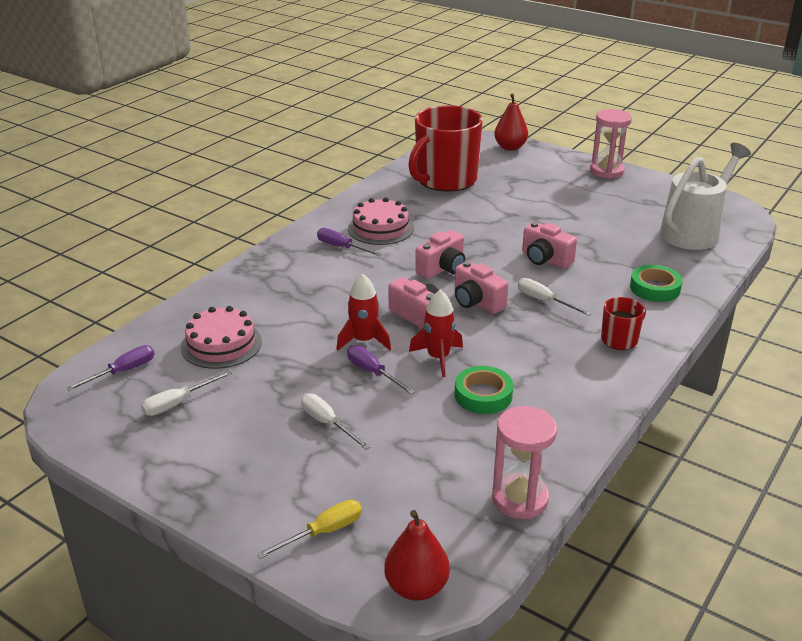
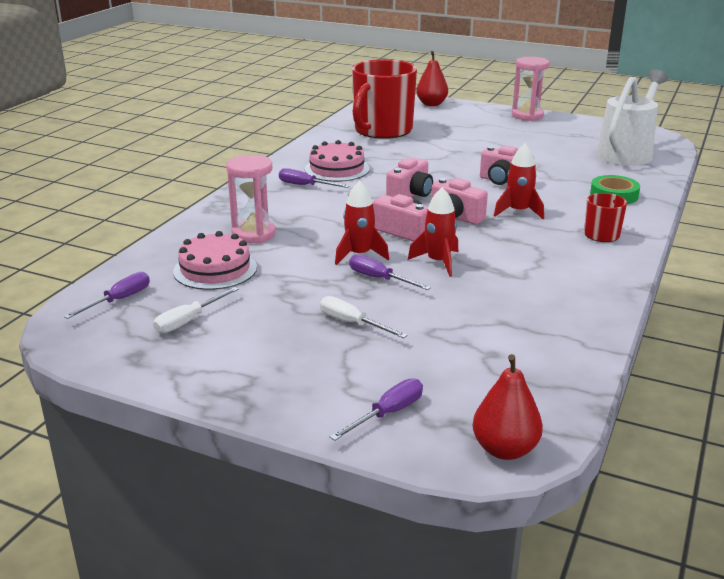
camera: 10 degrees left, 5 degrees down
yellow screwdriver [257,500,362,559] -> purple screwdriver [330,379,423,441]
green tape [455,366,513,414] -> none
pink hourglass [492,406,557,519] -> pink hourglass moved to [226,155,276,243]
white screwdriver [518,278,592,316] -> red rocket [494,143,544,219]

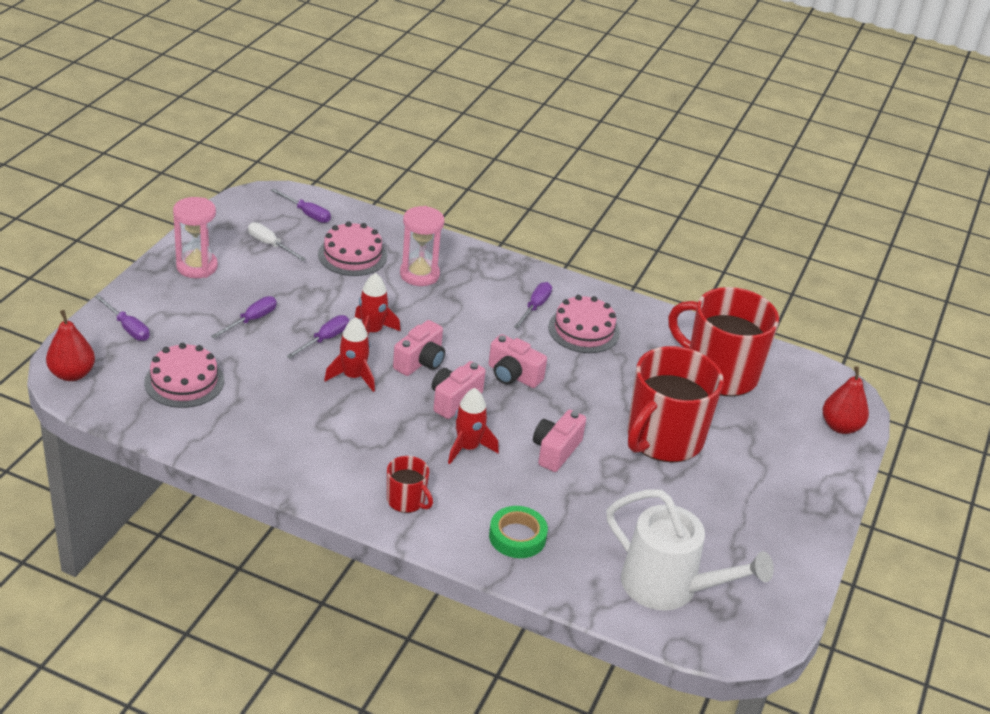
camera: 85 degrees right, 10 degrees up
white screwdriver [320,296,408,338] -> purple screwdriver [211,296,277,339]
pink hourglass [512,57,549,121] -> pink hourglass moved to [173,197,218,278]
none -> pink cake [144,343,224,408]
none -> red mug [627,346,723,463]

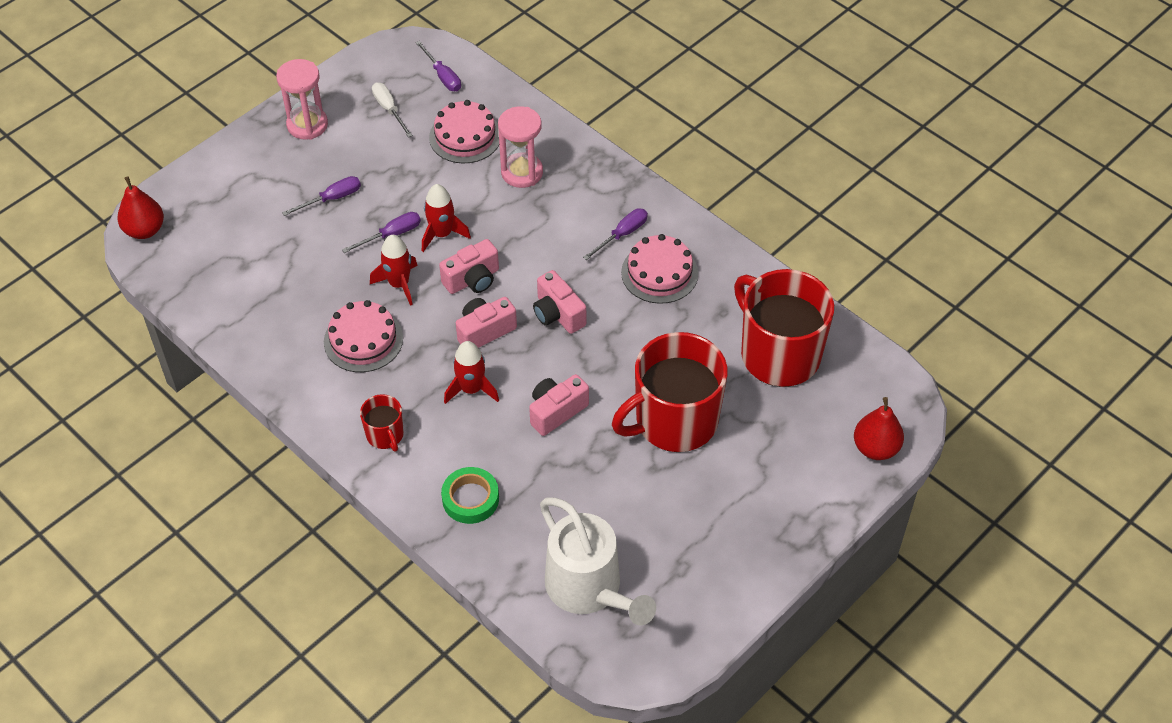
camera: 25 degrees right, 15 degrees up
purple screwdriver [95,295,150,341] -> none
pink cake [144,343,224,408] -> pink cake moved to [324,300,403,372]

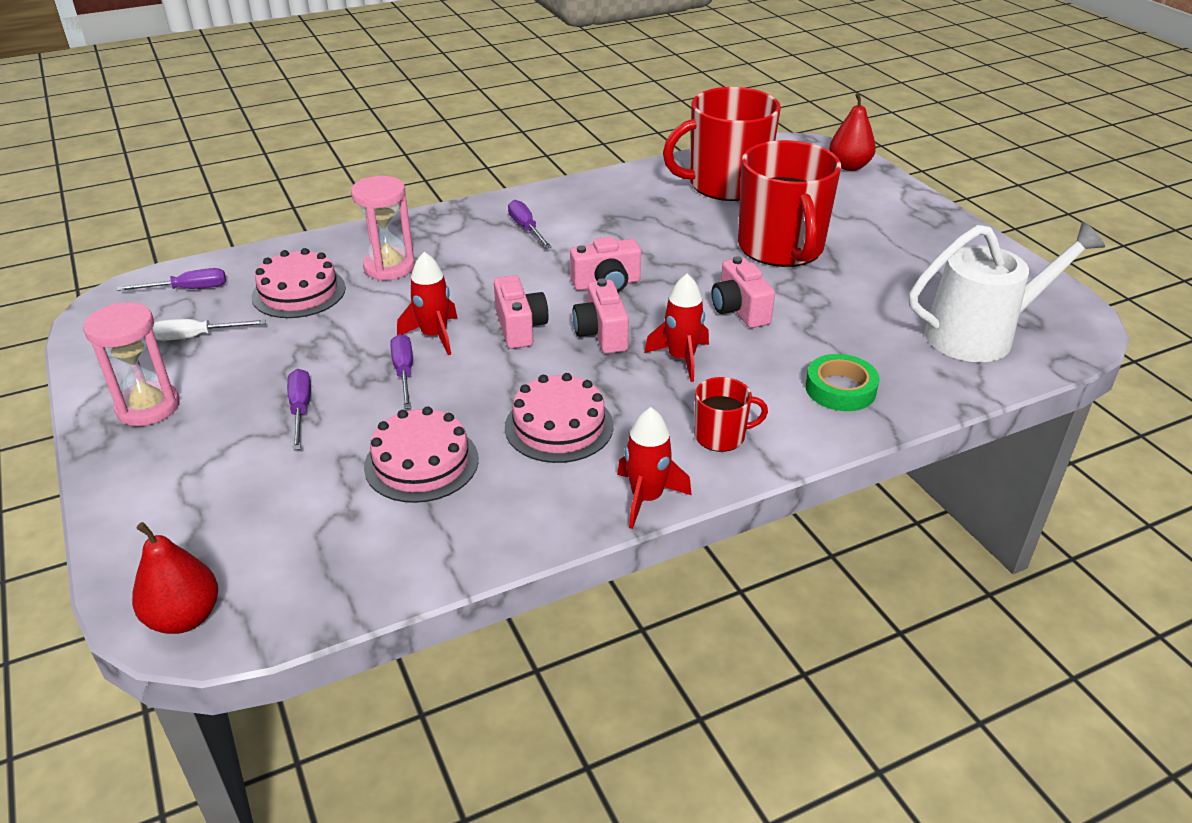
camera: 70 degrees left, 15 degrees down
red rocket [370,235,418,306] -> red rocket moved to [617,407,692,529]
pink cake [621,234,698,304] -> pink cake moved to [364,406,479,503]

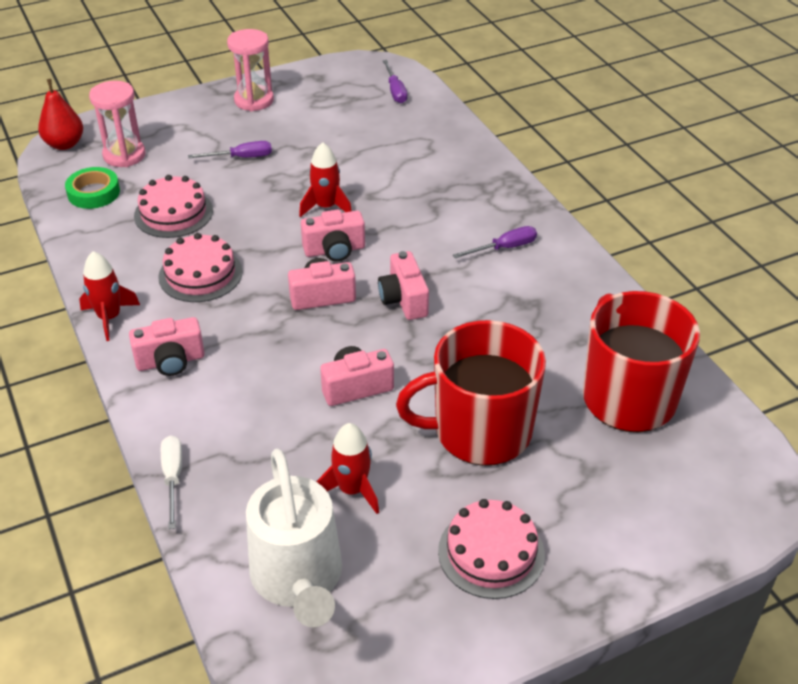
camera: 90 degrees right, 5 degrees up
white screwdriver [152,319,266,341] -> white screwdriver moved to [161,435,182,529]
pink cake [251,248,346,318] -> pink cake moved to [438,499,545,599]
pink hourglass [351,176,415,281] -> pink hourglass moved to [89,81,145,167]
purple screwdriver [390,334,413,409] -> none
red rocket [644,274,709,382] -> red rocket moved to [316,423,379,514]
red mug [694,377,768,452] -> pink camera [129,317,205,376]
green tape [805,354,880,411] -> green tape moved to [65,167,120,209]
red pear [829,93,876,171] -> none

